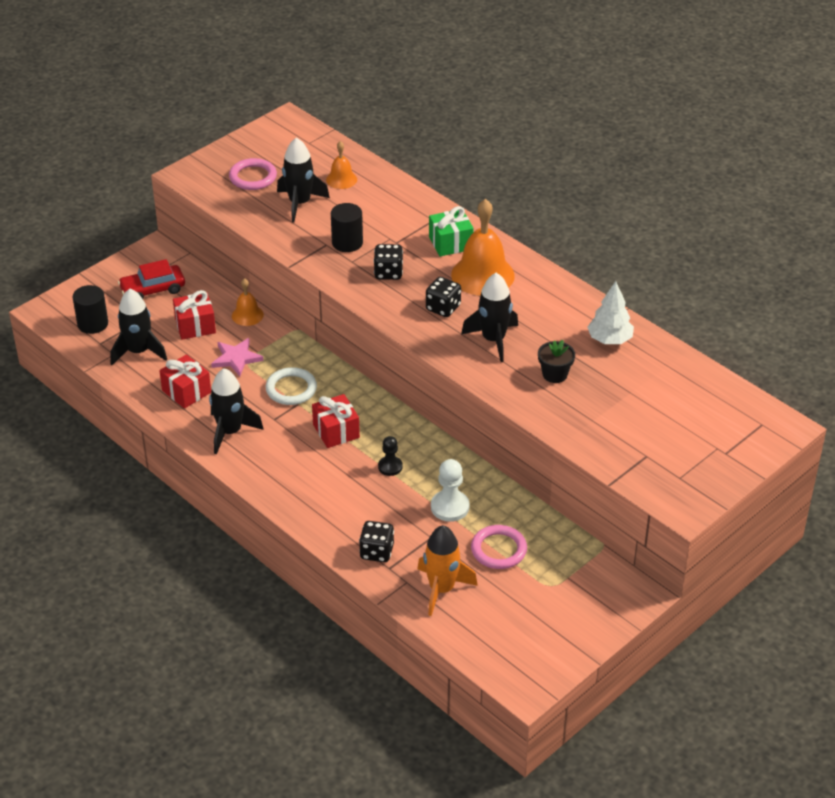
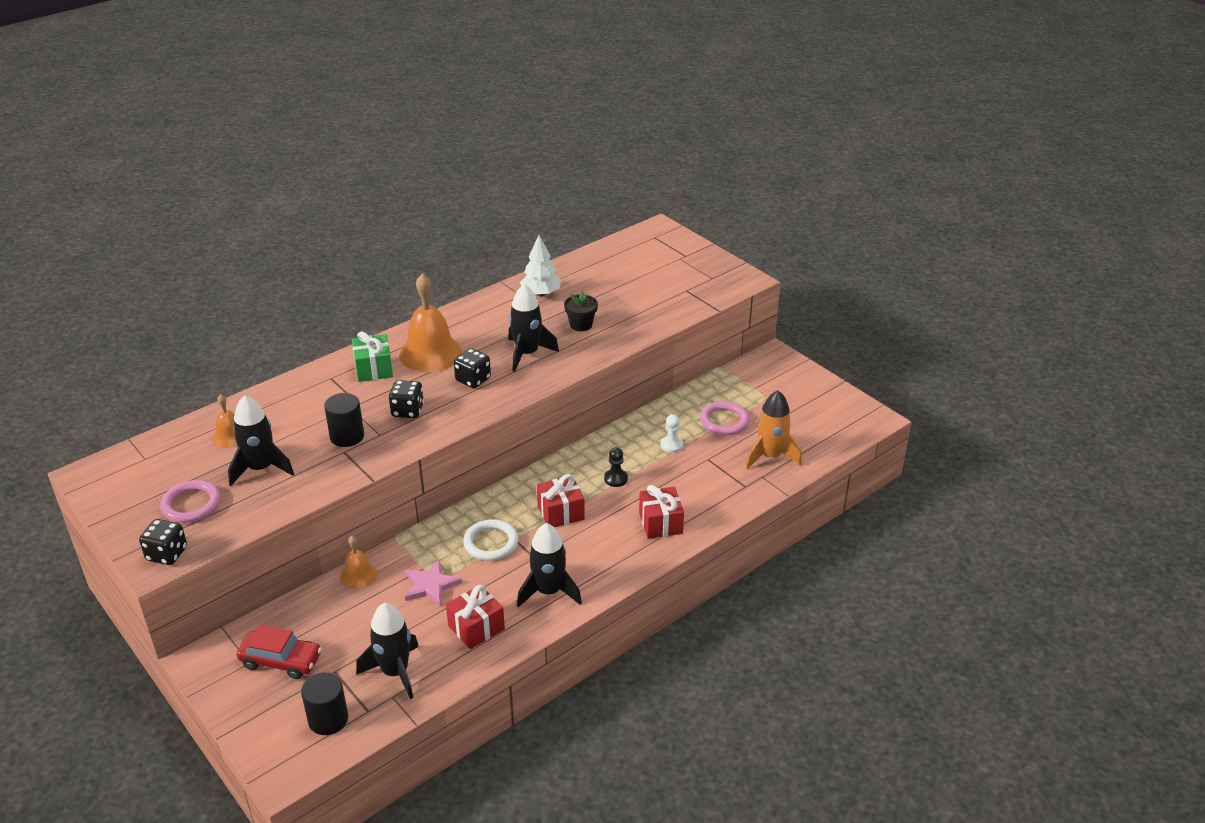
camera: 85 degrees left, 5 degrees down
red car [118,259,185,299] -> red car turned 60 degrees counterclockwise [237,625,322,679]
red gift [173,290,216,340] -> red gift moved to [639,485,684,539]
black dice [359,521,394,562] -> black dice moved to [139,519,187,565]
white pawn [431,459,469,522] -> white pawn [660,414,683,453], size x0.65

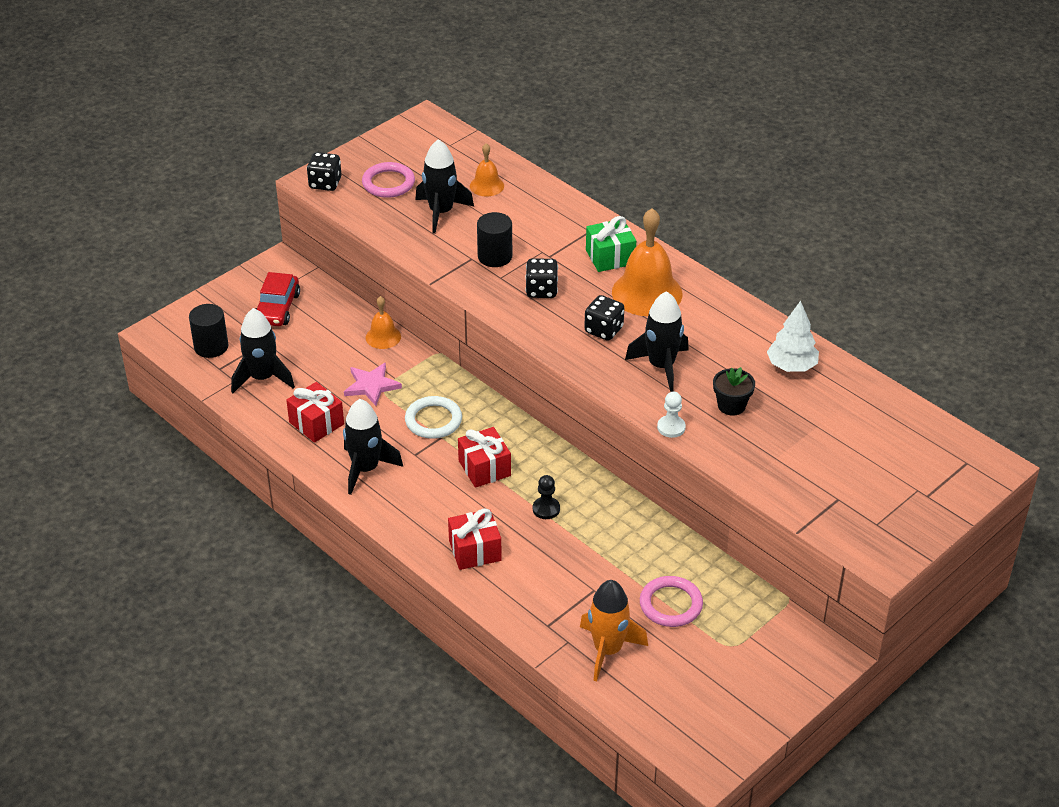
camera: 85 degrees right, 5 degrees up
white pawn [660,414,683,453] -> white pawn moved to [657,392,686,438]

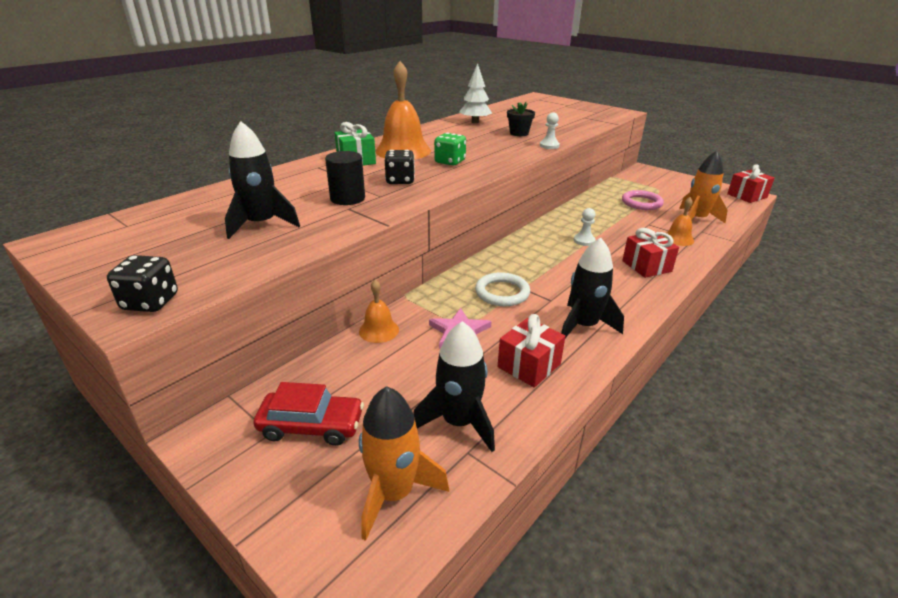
camera: 95 degrees left, 10 degrees down
black cylinder [189,304,228,358] -> orange rocket [359,386,449,541]
pink ring [362,162,415,198] -> none
red gift [458,427,511,488] -> red gift moved to [727,164,775,203]
orange bell [470,143,504,196] -> orange bell moved to [663,197,694,246]
black pawn [533,475,560,519] -> white pawn [574,208,596,246]
black dice [584,295,624,341] -> green dice [434,133,466,166]
black rocket [625,291,689,392] -> none

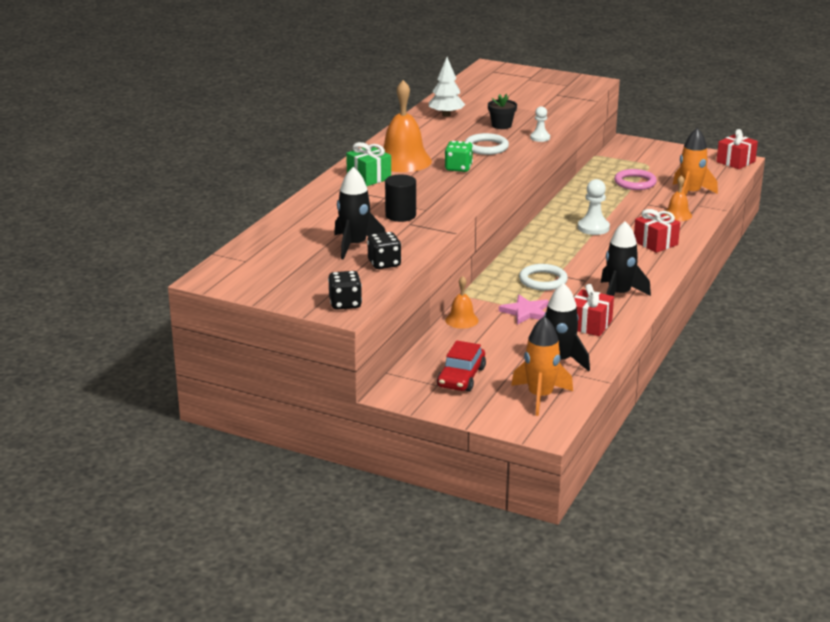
camera: 15 degrees left, 5 degrees down
red car [253,382,364,446] -> red car turned 120 degrees clockwise [437,340,486,392]
black dice [385,150,415,184] -> black dice moved to [367,232,401,269]
white pawn [574,208,596,246] -> white pawn [578,179,610,235], size x1.54
none -> white ring [465,133,509,155]

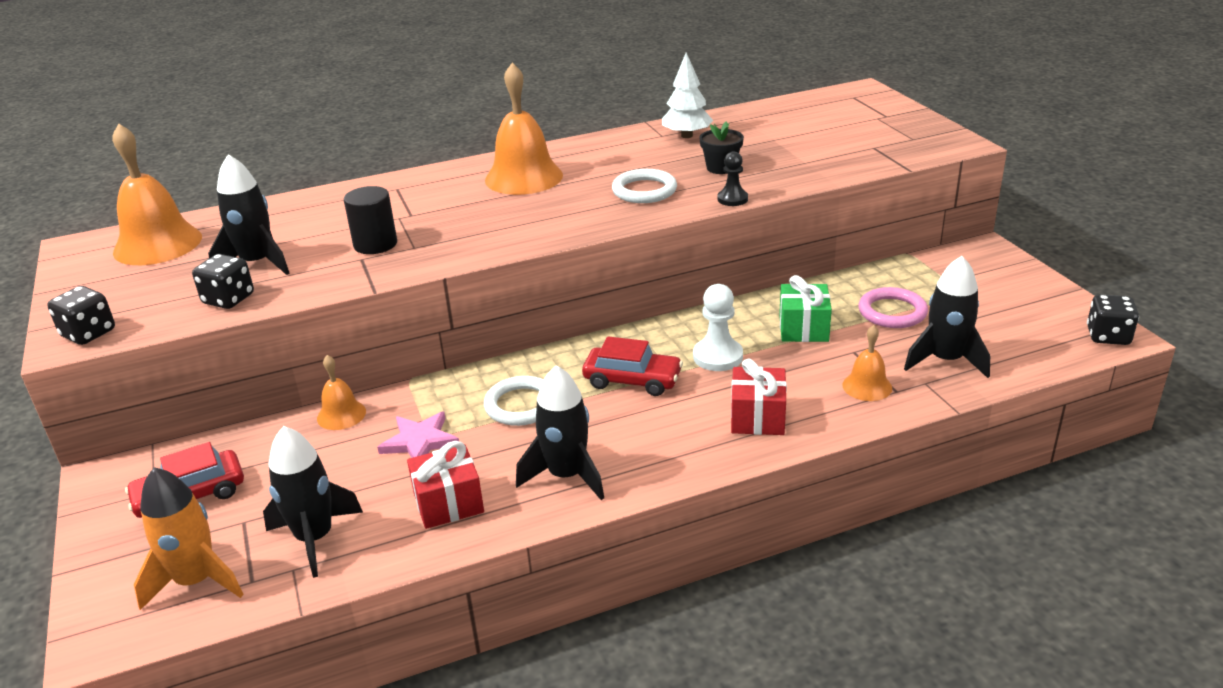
camera: 45 degrees right, 5 degrees up
green gift [346,142,391,186] -> green gift moved to [779,275,832,342]
green dice [445,141,473,172] -> none
white pawn [530,106,550,142] -> black pawn [717,151,748,206]
orange rocket [673,128,718,195] -> black rocket [904,256,990,378]
red gift [716,129,758,169] -> black dice [1087,295,1139,345]
none -> orange bell [112,123,202,265]
none -> red car [582,336,683,396]

